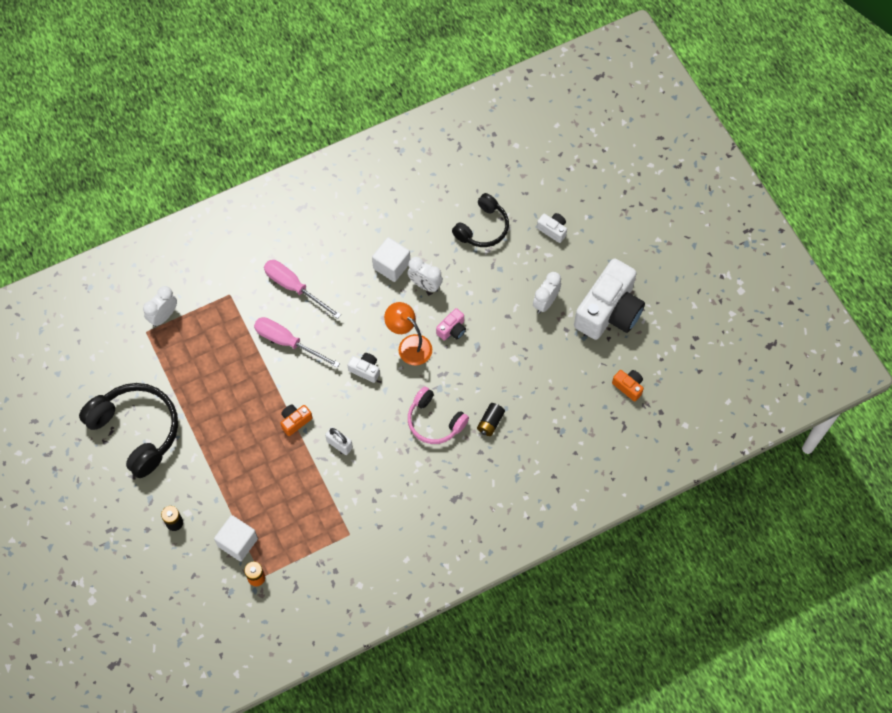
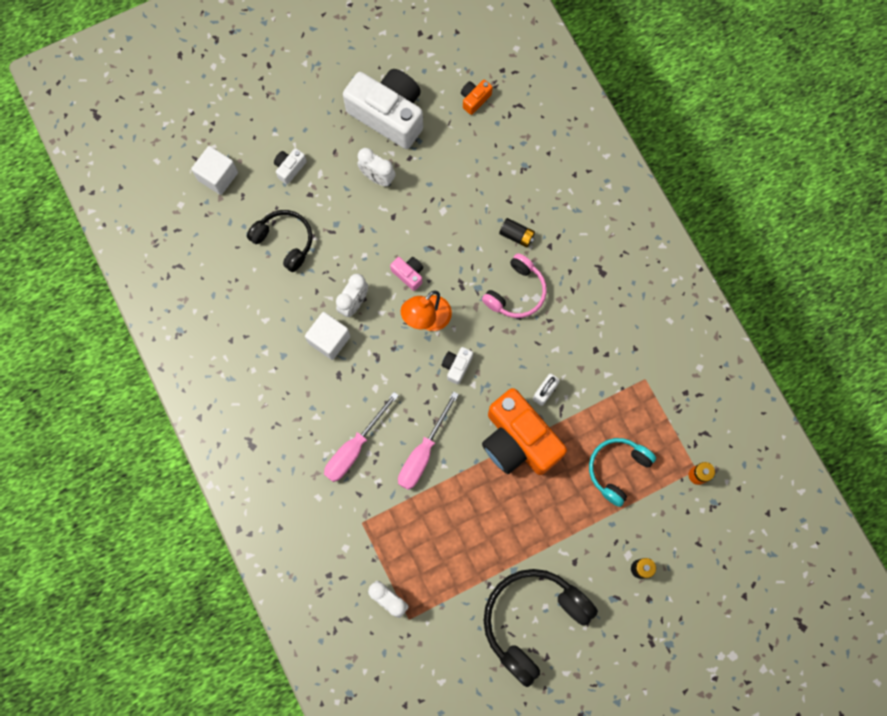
camera: 90 degrees left, 10 degrees up
white cube [214,515,258,561] -> white cube moved to [191,146,238,195]
orange camera [280,405,313,436] -> orange camera [482,388,567,475], size x2.40
none -> turquoise headphones [589,438,656,507]

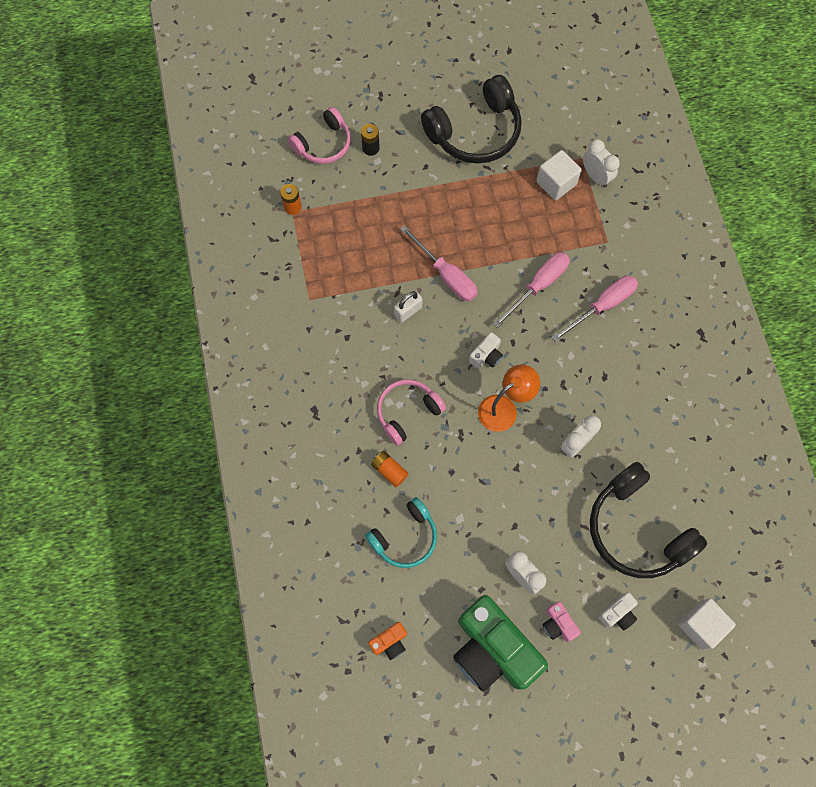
camera: 165 degrees left, 5 degrees down
black headphones [247,210,312,272] -> black headphones [590,462,707,578], size x1.61
white cube [305,312,350,360] -> white cube moved to [536,150,582,200]
white camera [343,69,423,149] -> green camera [453,595,548,692]
pink camera [390,257,423,291] -> pink camera moved to [542,601,581,642]
orange camera [482,388,567,475] -> pink screwdriver [400,225,477,301]
black battery [499,218,535,248] -> orange battery [371,451,409,487]
turquoise headphones [589,438,656,507] -> turquoise headphones moved to [365,497,437,568]
none -> pink headphones [288,107,351,164]

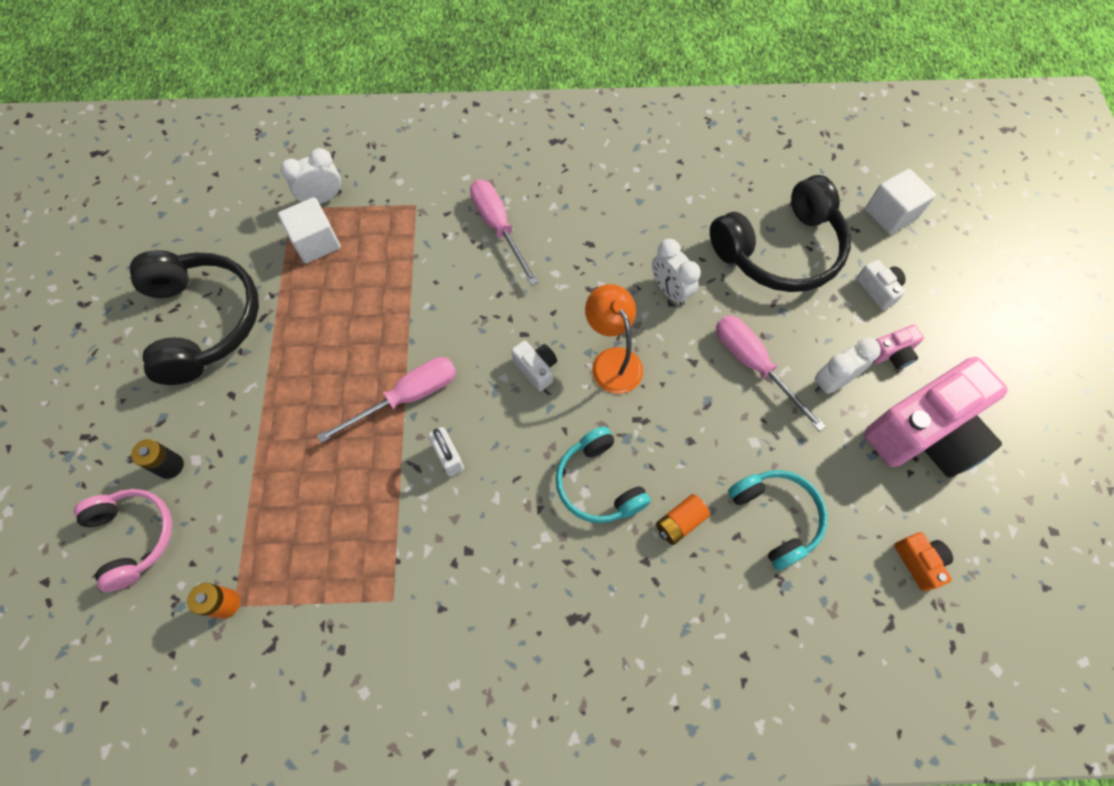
camera: 80 degrees left, 5 degrees down
pink headphones [377,379,446,445] -> turquoise headphones [556,426,651,523]
green camera [453,595,548,692] -> pink camera [864,357,1008,478]
pink screwdriver [493,252,570,328] -> pink screwdriver moved to [716,315,826,432]

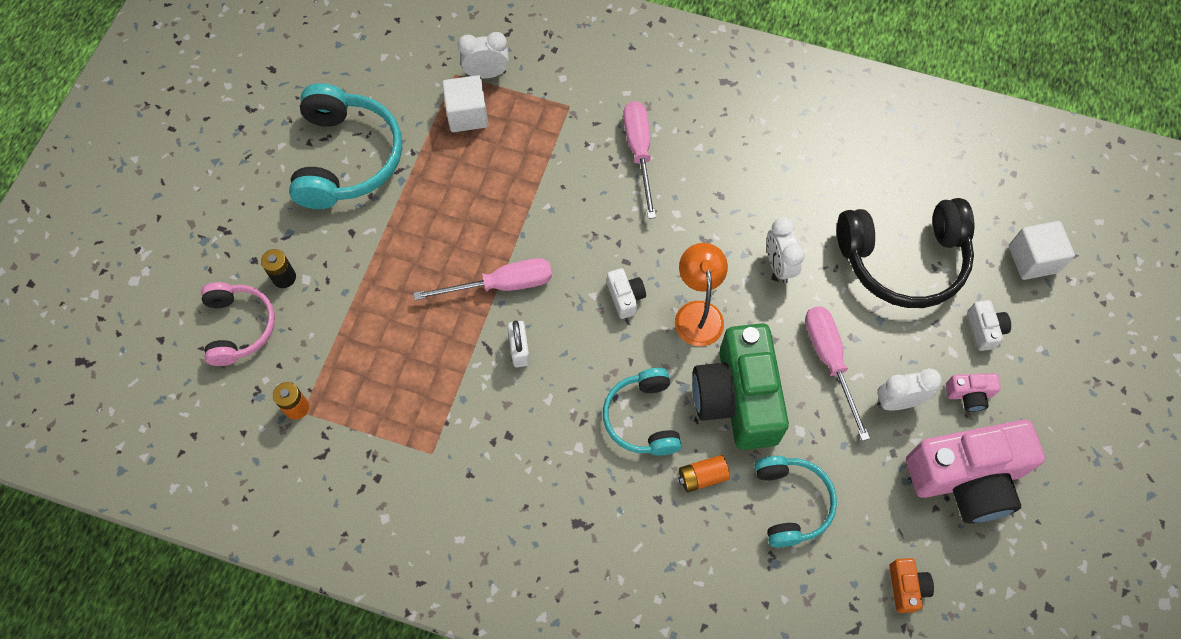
camera: 20 degrees right, 0 degrees up
black headphones [129,250,259,385] -> turquoise headphones [289,83,402,209]
none -> green camera [692,323,789,450]

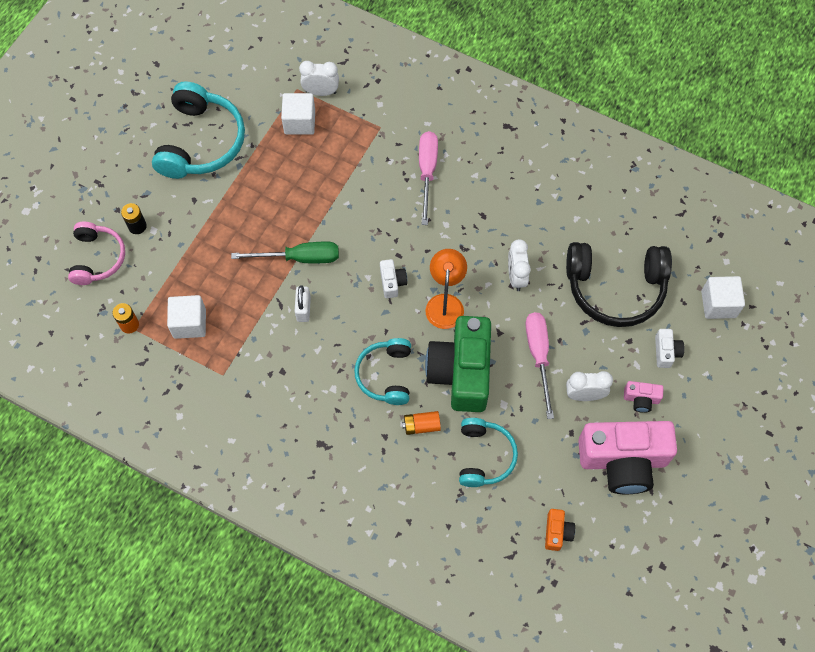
camera: 10 degrees right, 0 degrees up
pink screwdriver [414,258,552,300] -> green screwdriver [231,242,339,263]
none -> white cube [167,295,206,339]

